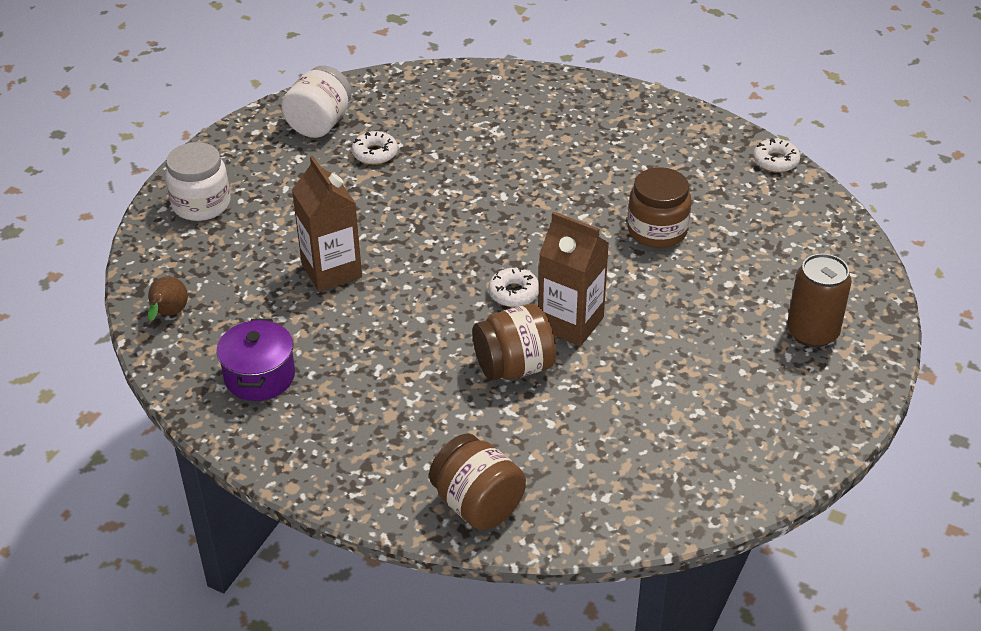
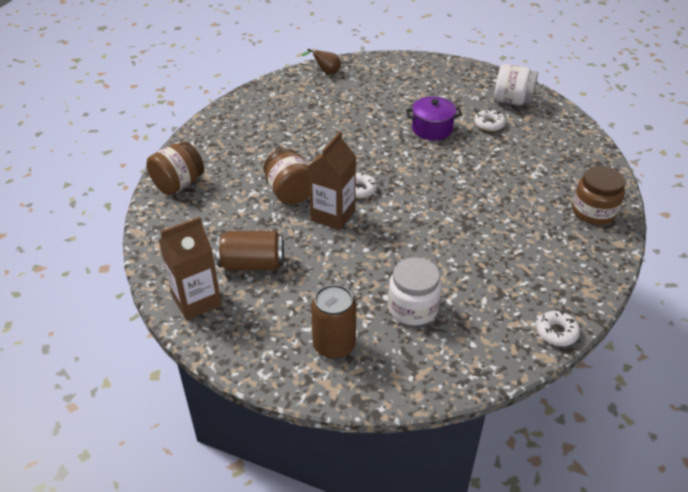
camera: 85 degrees right, 0 degrees up
white jar [165,142,230,221] -> white jar moved to [388,257,442,325]
purple pot [216,319,295,401] -> purple pot moved to [406,97,462,140]
brown carton [292,156,362,292] -> brown carton moved to [159,217,221,320]
brown jar [627,167,691,248] -> brown jar moved to [572,166,625,225]
none -> brown can [216,231,284,270]

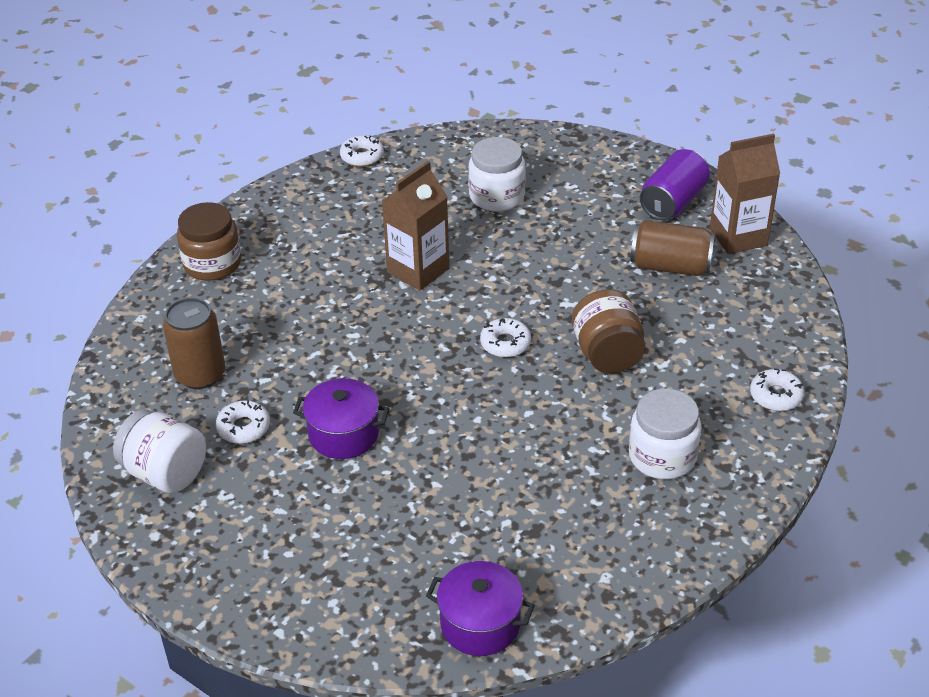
camera: 165 degrees left, 0 degrees up
brown jar [146,141,204,195] -> white donut [750,368,804,411]
brown pear [301,49,341,74] -> purple pot [426,561,535,656]
brown carton [308,131,356,230] -> brown carton moved to [382,161,449,291]
brown can [311,284,356,359] -> brown can moved to [163,298,225,389]
none -> white jar [629,389,702,479]
none -> purple can [640,149,710,220]

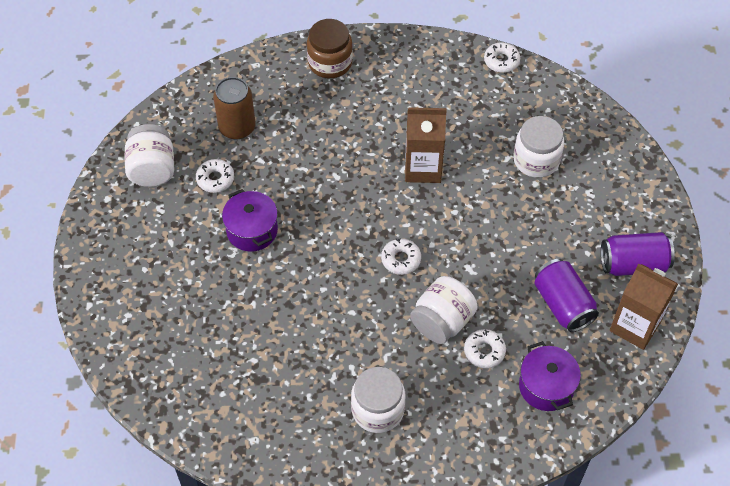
camera: 50 degrees right, 15 degrees up
purple pot [426,561,535,656] -> purple pot moved to [519,341,581,411]
brown jar [572,289,646,374] -> white jar [410,276,478,344]
brown can [630,220,715,276] -> purple can [535,259,599,332]
white donut [750,368,804,411] -> white donut moved to [464,329,506,368]

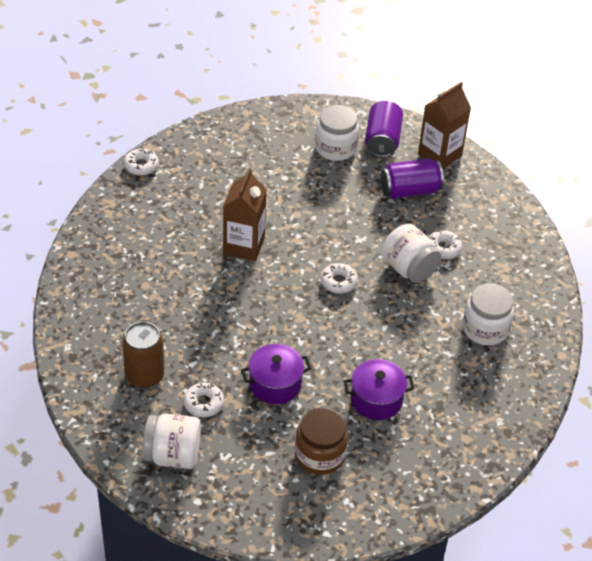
camera: 80 degrees left, 10 degrees down
brown jar [307,19,353,78] -> brown jar moved to [295,408,348,475]
white jar [513,116,564,178] -> white jar moved to [315,105,359,161]
purple pot [519,341,581,411] -> purple pot moved to [344,359,414,420]

